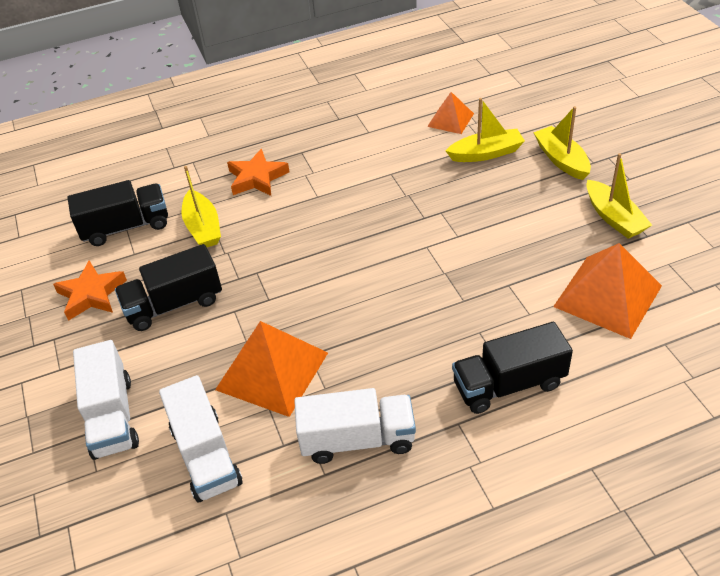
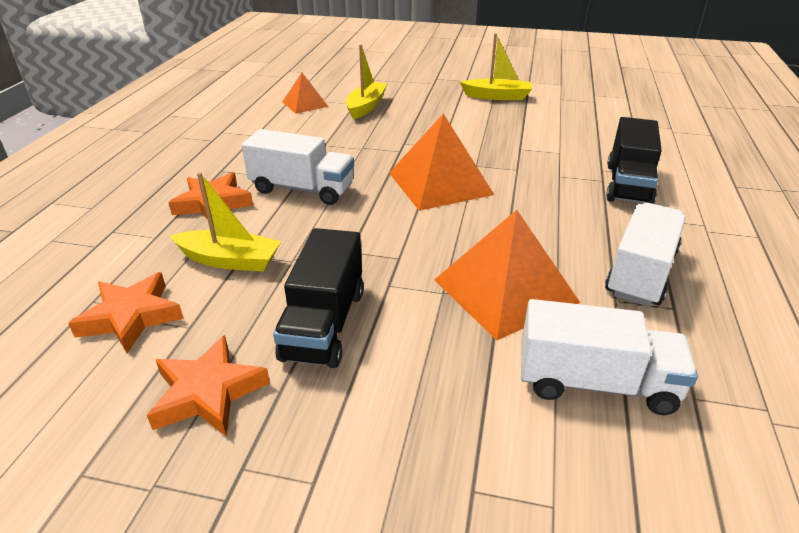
camera: 60 degrees left, 10 degrees down
black truck [67,180,168,246] -> orange star [68,272,184,353]
white truck [73,340,139,460] -> white truck moved to [242,129,354,205]
yellow boat [533,106,591,180] -> none
orange pyramid [553,243,662,339] -> orange pyramid moved to [389,114,494,211]

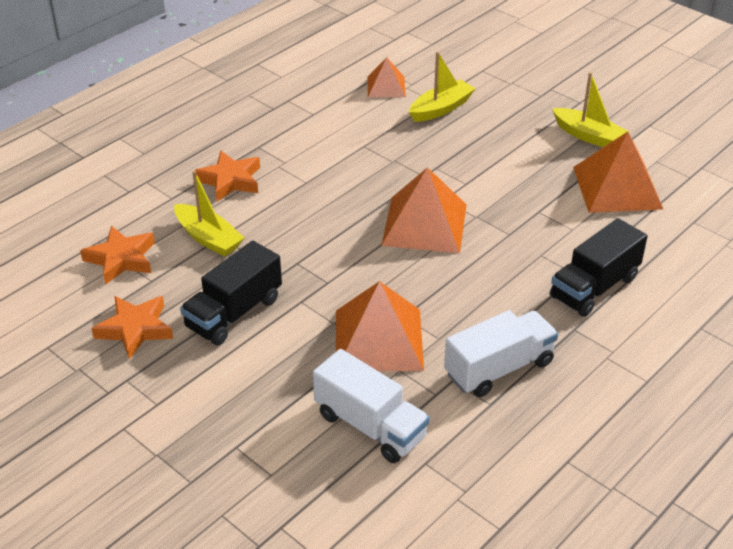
camera: 30 degrees right, 5 degrees up
white truck [242,129,354,205] -> none
none -> orange pyramid [573,131,663,213]

